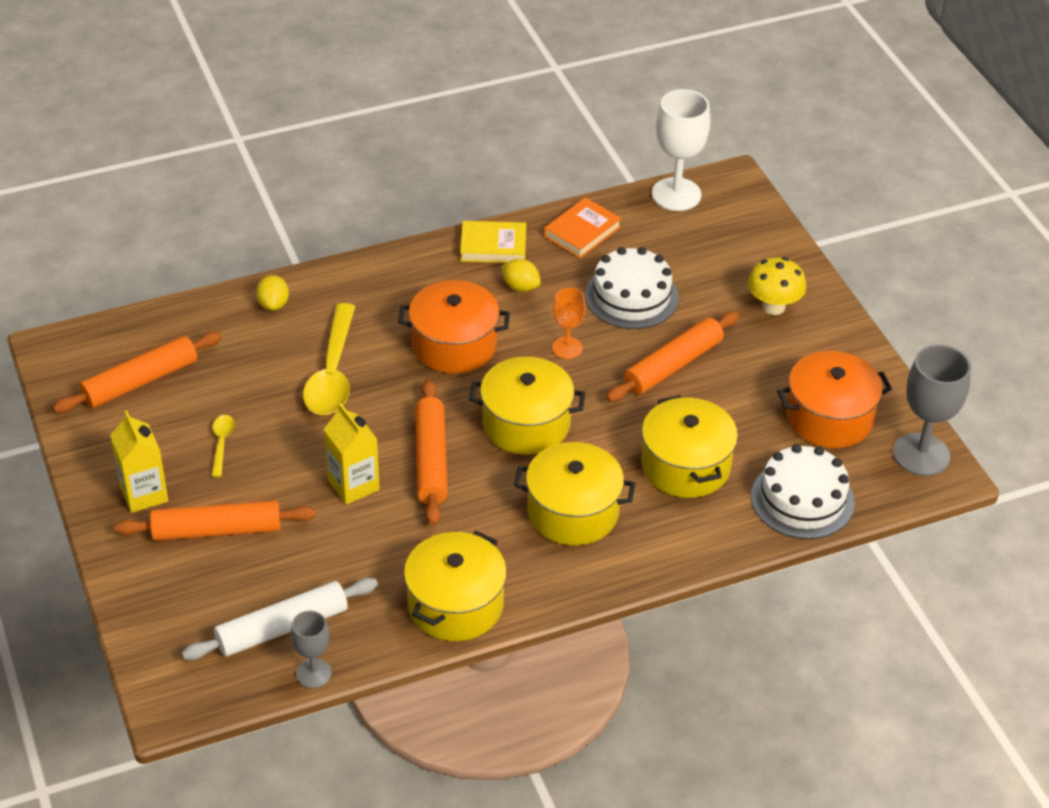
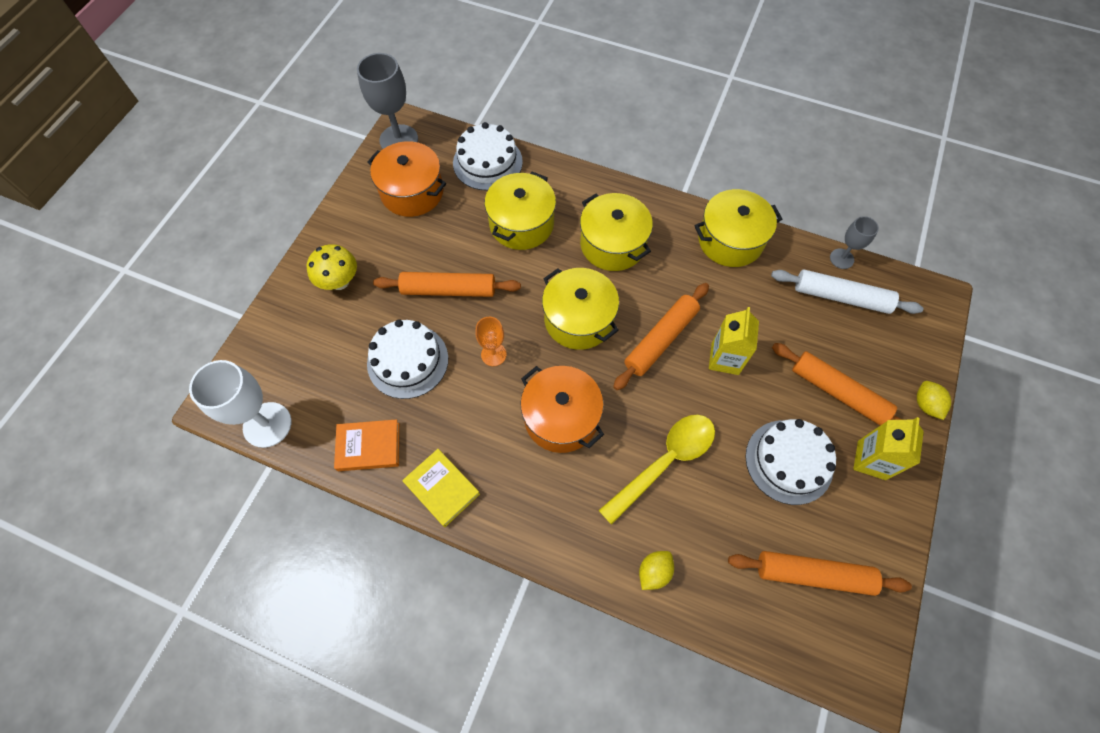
camera: 135 degrees left, 20 degrees up
yellow spoon [211,415,235,477] -> white cake [745,419,836,505]
yellow lemon [501,259,541,292] -> yellow lemon moved to [917,381,951,420]

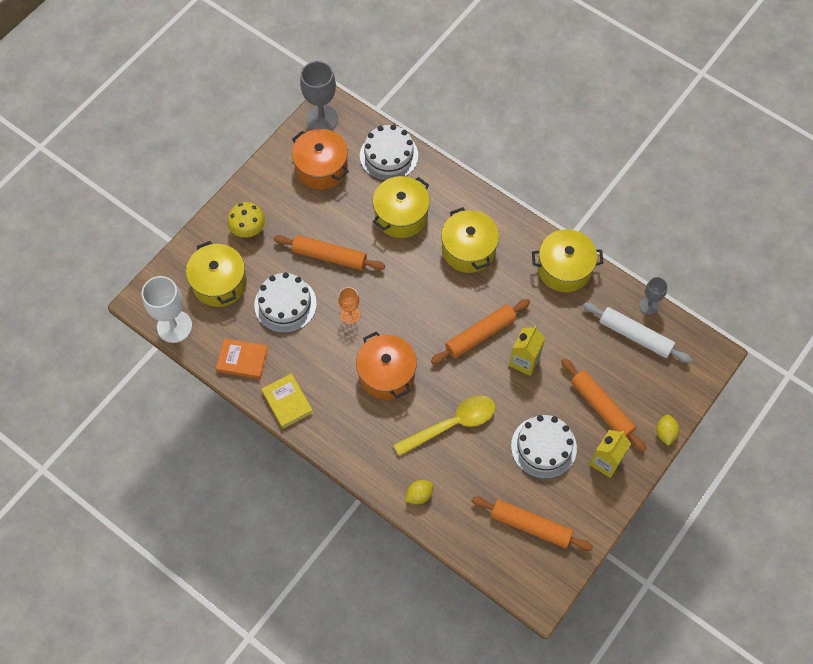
camera: 15 degrees right, 0 degrees up
yellow pot [542,268,619,350] -> yellow pot moved to [186,241,247,307]

